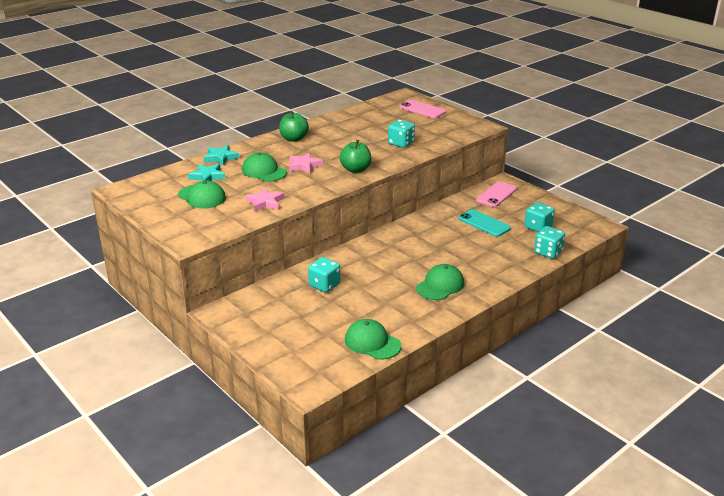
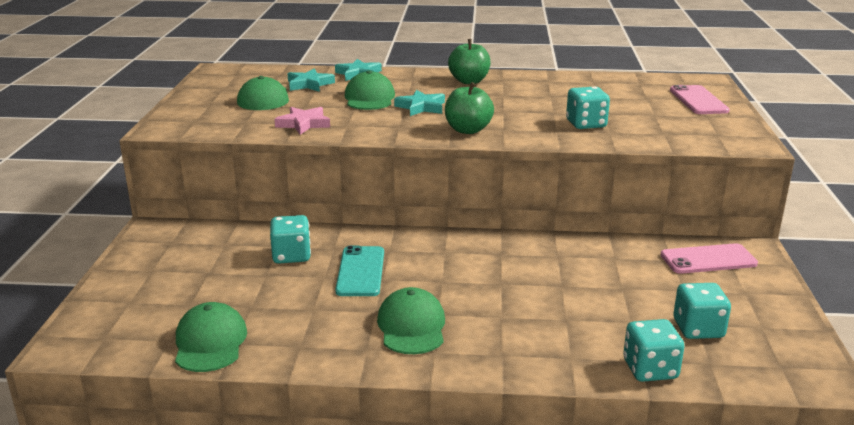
camera: 45 degrees right, 5 degrees down
pink star [289,153,323,173] -> turquoise star [394,90,445,116]
green cap [416,264,464,300] -> green cap turned 90 degrees counterclockwise [377,287,445,354]
turquoise phone [458,209,511,237] -> turquoise phone moved to [335,246,384,296]

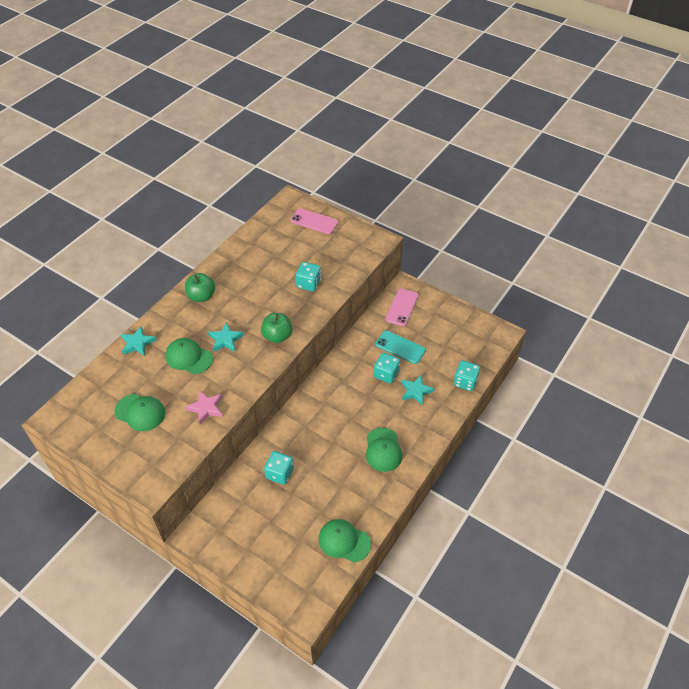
camera: 60 degrees left, 25 degrees up
turquoise star [288,69,335,92] -> turquoise star moved to [401,375,435,406]
turquoise phone [335,246,384,296] -> turquoise phone moved to [375,330,426,364]
green cap [377,287,445,354] -> green cap turned 120 degrees counterclockwise [366,428,402,472]
turquoise dice [673,283,731,339] -> turquoise dice moved to [374,353,400,384]

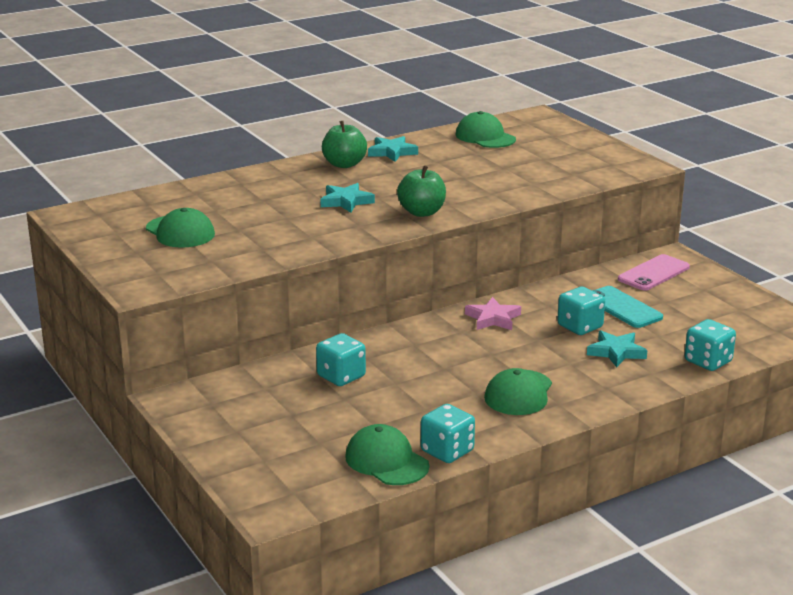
camera: 25 degrees right, 25 degrees down
turquoise star [121,326,156,356] -> turquoise star moved to [368,136,418,162]
green cap [166,338,213,374] -> green cap moved to [456,111,516,148]
pink star [185,390,222,424] -> pink star moved to [465,297,521,330]
pink phone [290,208,338,234] -> none
turquoise dice [296,262,321,292] -> turquoise dice moved to [421,404,475,463]

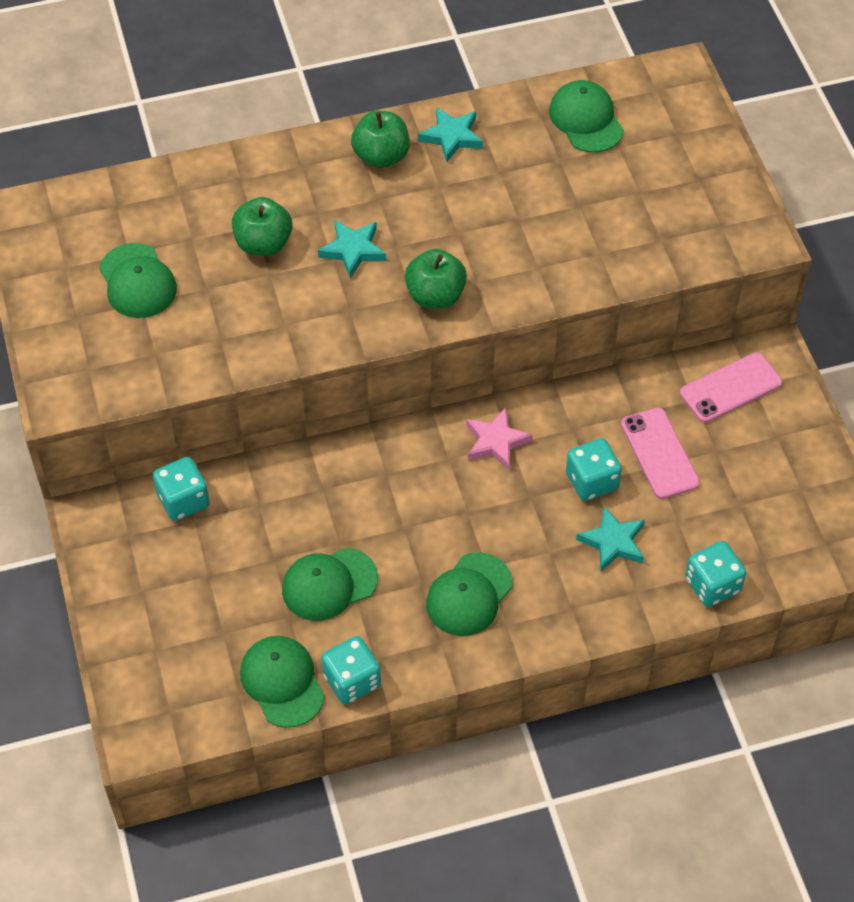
camera: 15 degrees right, 30 degrees up
turquoise dice [316,333,366,386] -> turquoise dice moved to [153,457,210,521]
turquoise phone [592,286,663,328] -> pink phone [621,408,700,499]
none -> green apple [232,197,292,256]
none -> green cap [282,548,378,621]

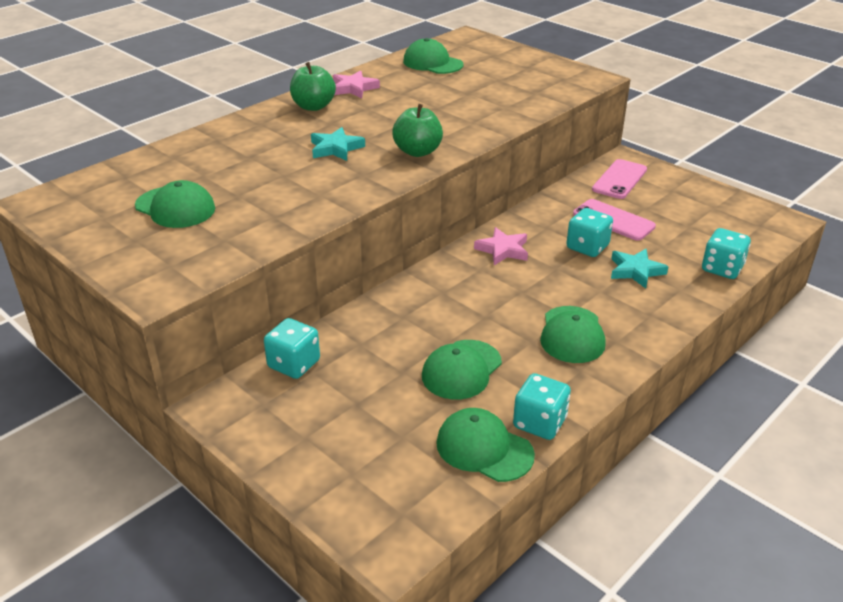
camera: 30 degrees left, 20 degrees down
green apple [232,197,292,256] -> none
turquoise star [418,107,483,162] -> pink star [333,70,380,98]

